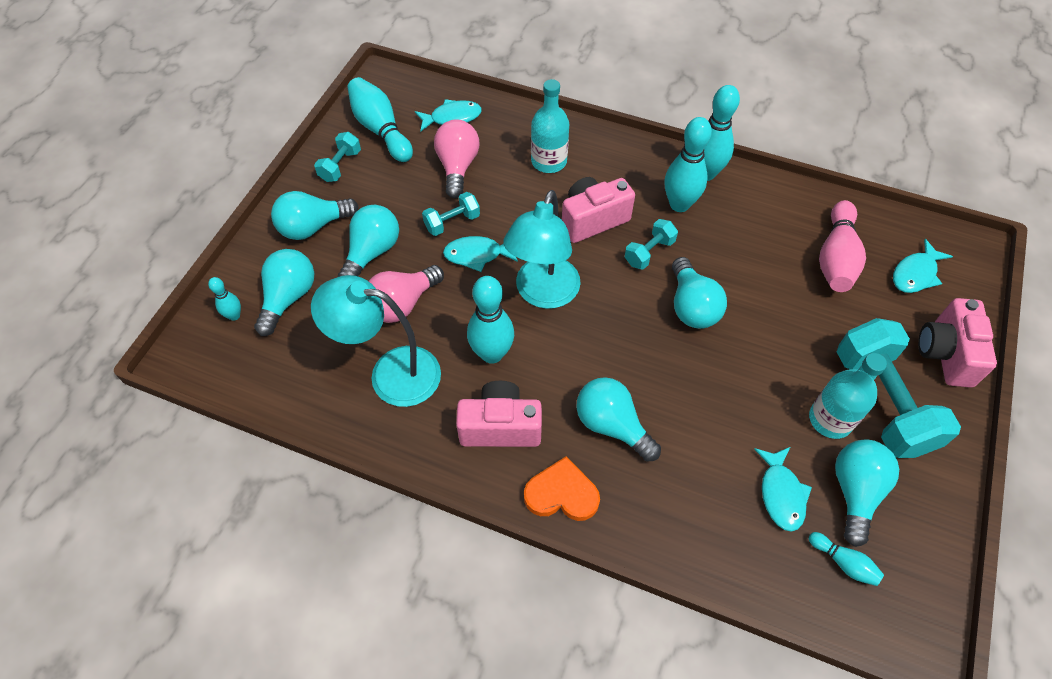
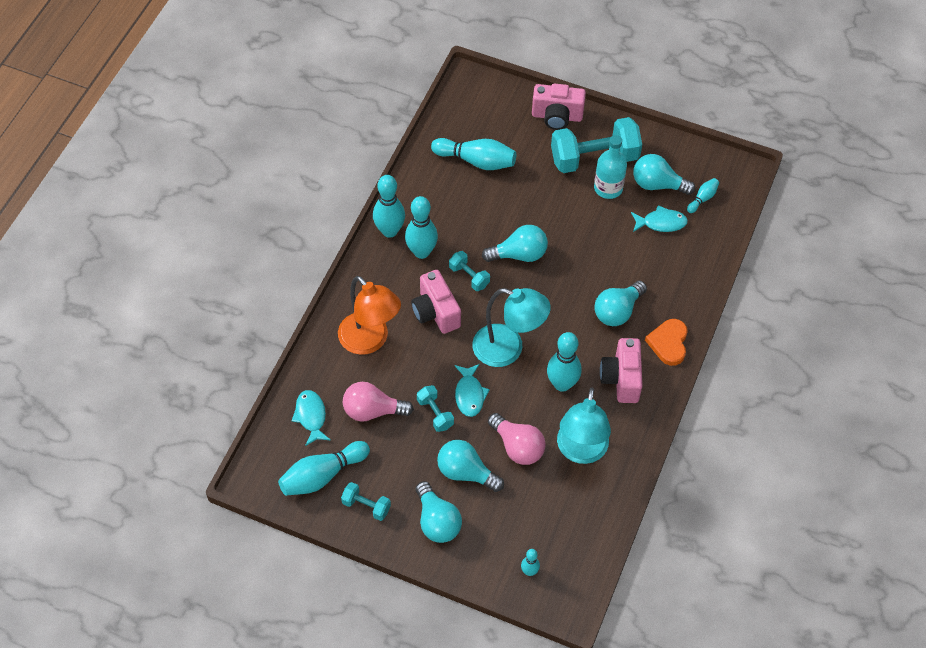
camera: 90 degrees left, 0 degrees up
turquoise light bulb [254,249,314,336] -> none
turquoise bottle [531,79,569,173] -> orange lamp [338,276,401,355]
pink bowling pin [819,200,866,292] -> turquoise bowling pin [431,138,516,170]
turquoise fish [893,239,953,293] -> none

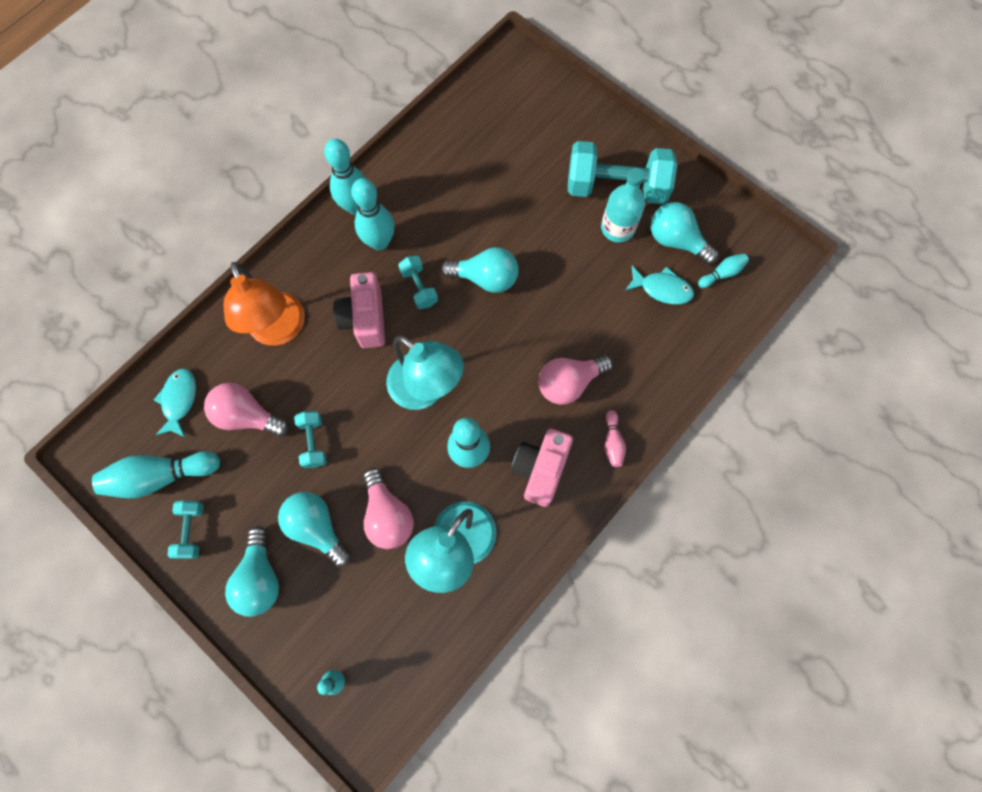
camera: 20 degrees right, 15 degrees up
turquoise dumbbell [341,482,391,521] -> turquoise dumbbell turned 45 degrees clockwise [167,501,204,559]
turquoise bowling pin [431,138,516,170] -> none
turquoise fish [455,364,490,417] -> none
pink camera [532,84,586,130] -> none
turquoise light bulb [594,281,647,326] -> pink light bulb [538,355,613,405]
orange heart [645,319,688,366] -> pink bowling pin [605,410,626,467]

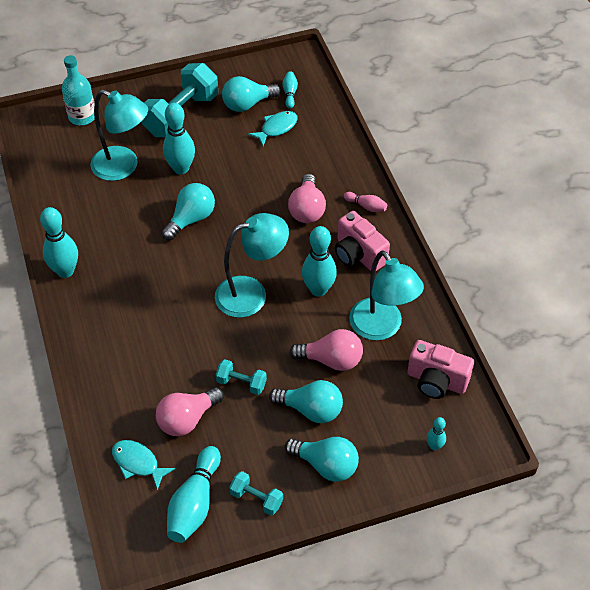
camera: 60 degrees left, 20 degrees down
orange lamp [224,262,305,346] -> none
turquoise light bulb [278,492,351,567] -> turquoise light bulb turned 150 degrees counterclockwise [269,380,343,423]
pink camera [333,272,385,348] -> pink camera moved to [407,340,474,399]
turquoise bowling pin [351,178,395,250] -> turquoise bowling pin moved to [163,103,195,174]
turquoise dumbbell [398,256,438,309] -> none
turquoise bottle [601,168,645,243] -> turquoise bottle moved to [62,55,95,125]
none -> turquoise lamp [90,90,148,181]

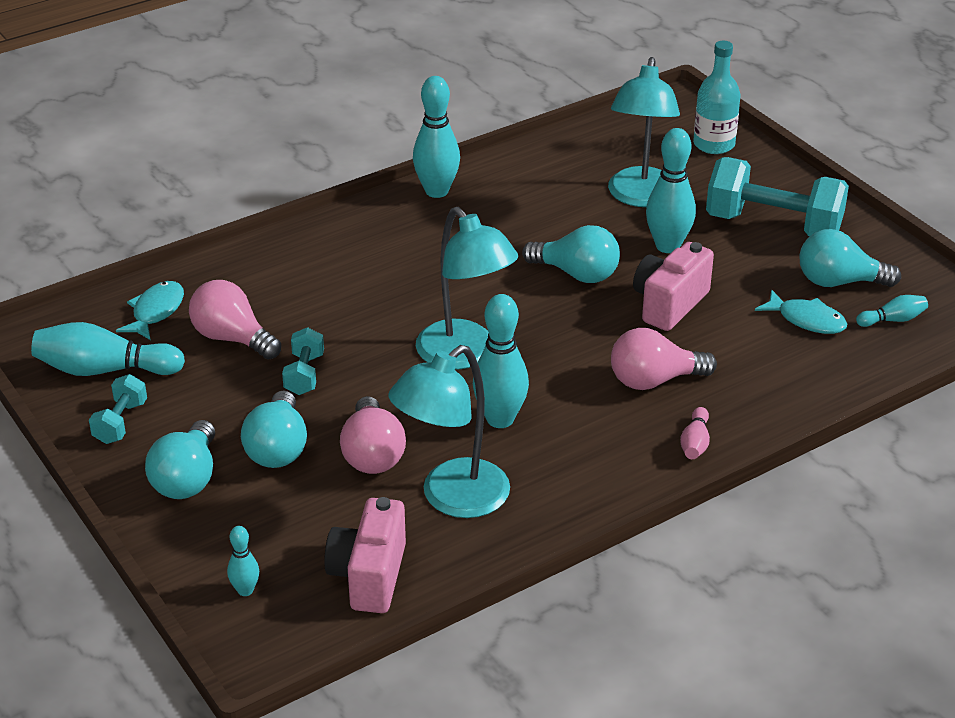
camera: 75 degrees right, 15 degrees down
turquoise light bulb [222,76,281,112] -> turquoise light bulb turned 45 degrees counterclockwise [799,229,901,287]
pink camera [335,211,390,271] -> pink camera moved to [633,242,714,331]

